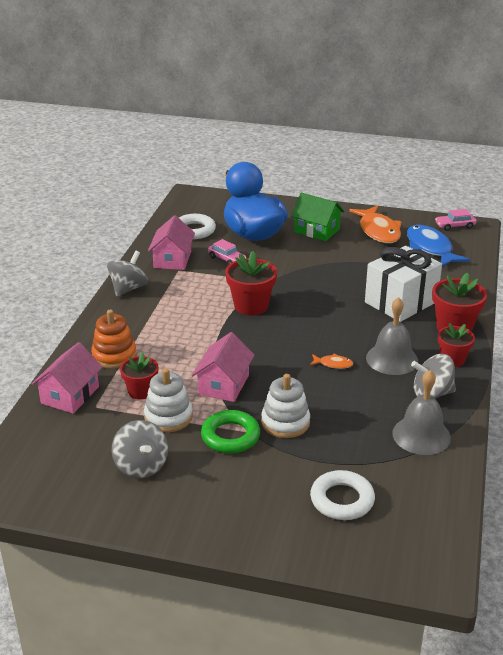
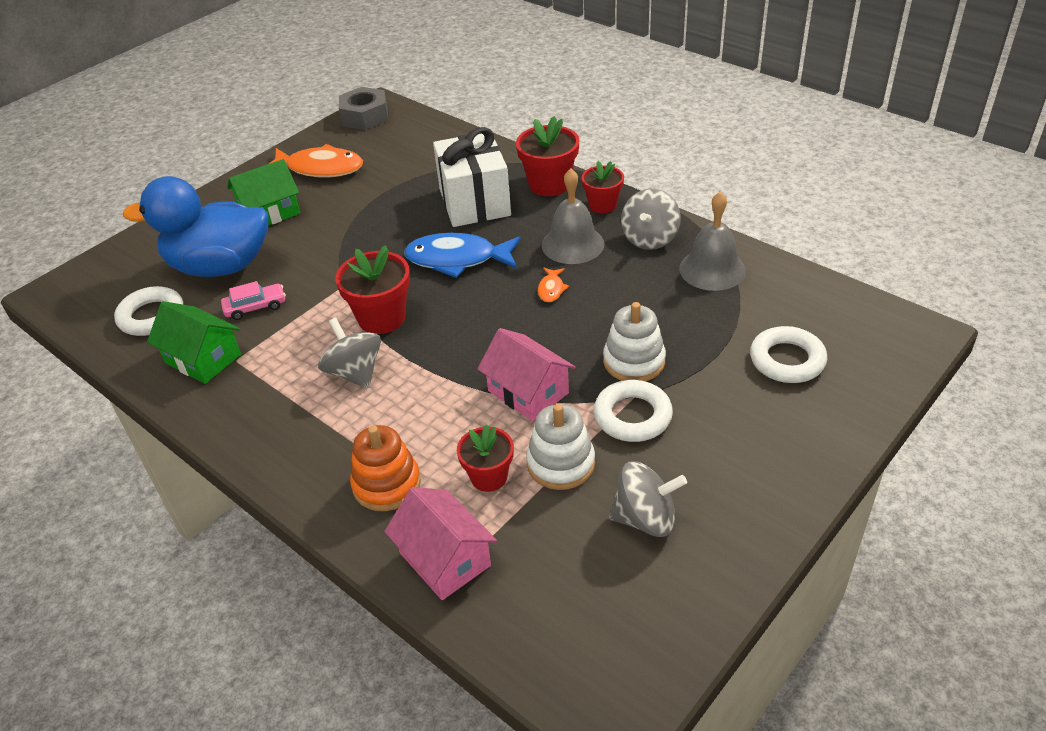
camera: 60 degrees left, 10 degrees up
grey spinning top [107,251,148,297] -> grey spinning top moved to [318,317,381,389]
pink house [148,215,195,270] -> green house [147,301,241,384]
green ring [201,410,260,453] -> white ring [594,380,673,442]
orange fish [310,354,353,369] -> orange fish turned 150 degrees clockwise [538,268,569,302]
blue fish [407,225,470,267] -> blue fish moved to [404,233,521,278]
pink car [435,209,477,231] -> grey nut [339,87,388,130]

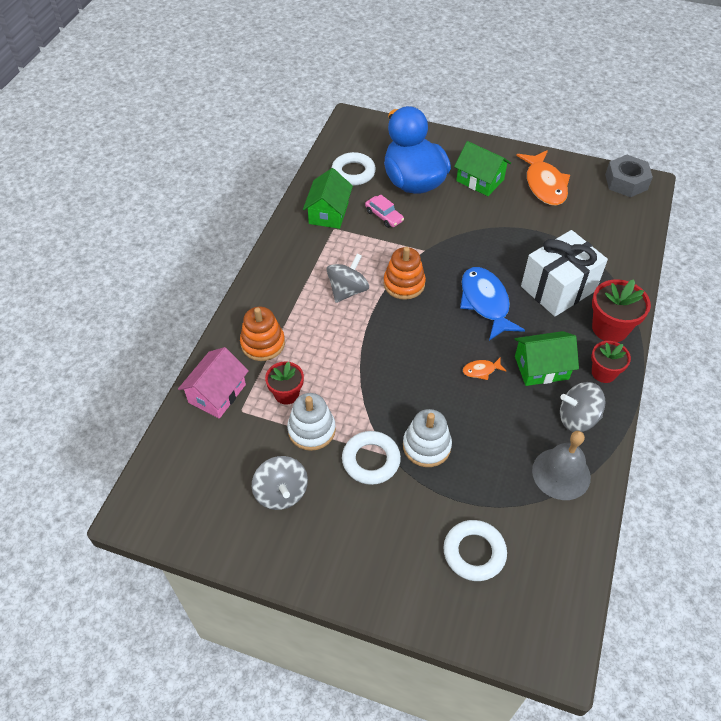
camera: 65 degrees right, 10 degrees up
red flower pot [335,245,410,334] -> orange stacking toy [384,247,426,300]
pink house [478,328,576,421] -> none
grey bell [542,168,605,264] -> green house [515,331,579,386]

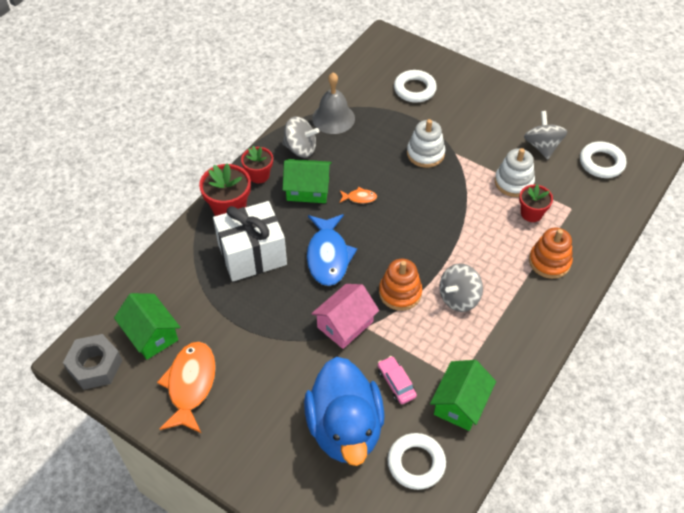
camera: 165 degrees left, 0 degrees up
pink house [178,347,249,419] -> pink house moved to [311,284,379,349]
white ring [342,431,401,485] -> white ring moved to [580,141,626,178]
green house [454,141,511,196] -> green house moved to [114,293,180,360]

